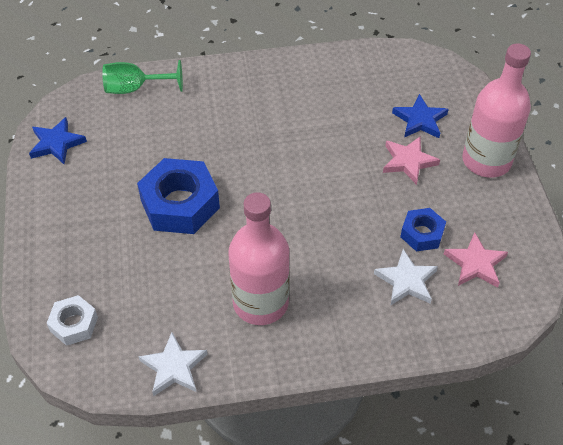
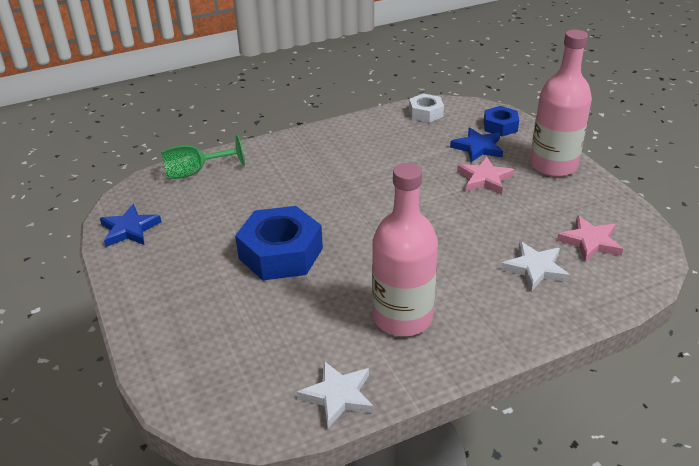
camera: 15 degrees left, 15 degrees down
white nut [47,295,98,346] -> white nut moved to [409,93,444,123]
blue nut [400,208,446,252] -> blue nut moved to [484,106,519,136]

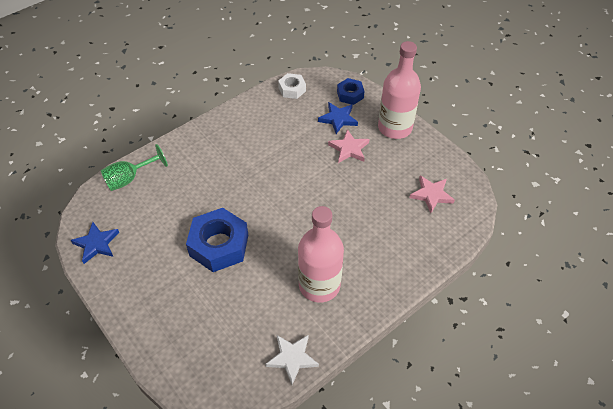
camera: 15 degrees left, 15 degrees up
white star [501,241,569,292] -> none

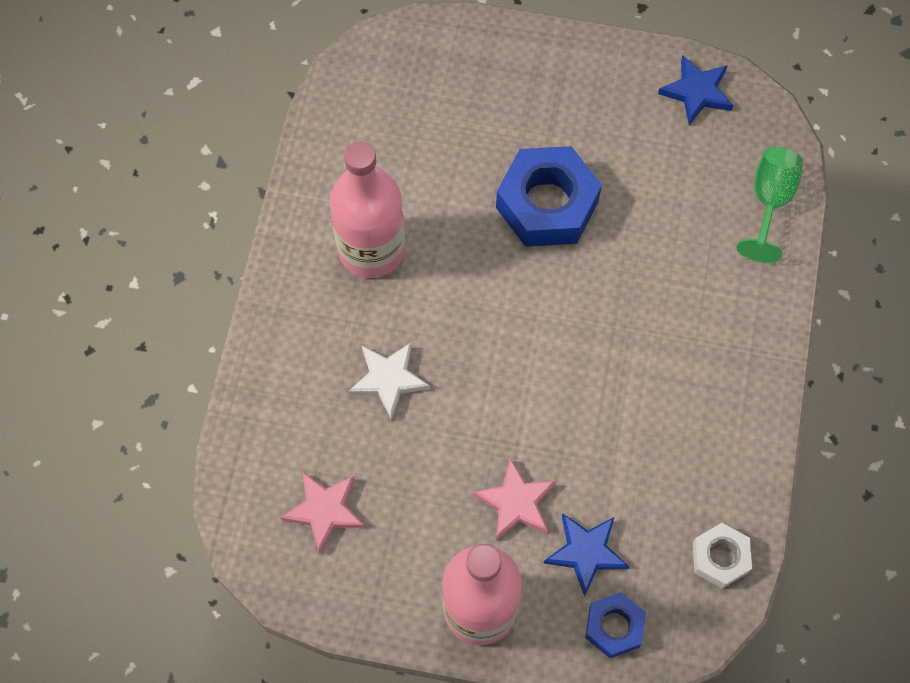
camera: 140 degrees right, 15 degrees up
white star [265,335,319,385] -> white star moved to [349,342,430,420]

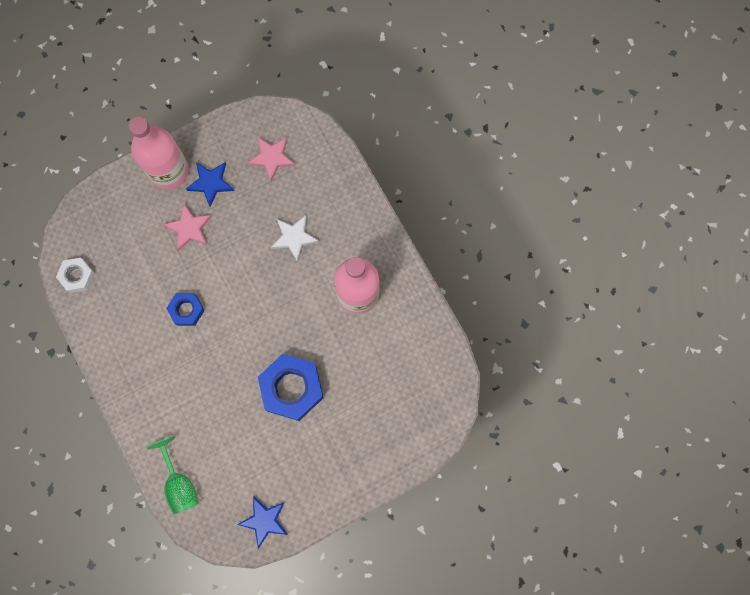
camera: 140 degrees right, 10 degrees up
blue star [543,513,629,597] -> blue star moved to [186,162,234,207]
blue nut [585,592,646,658] -> blue nut moved to [166,293,205,326]

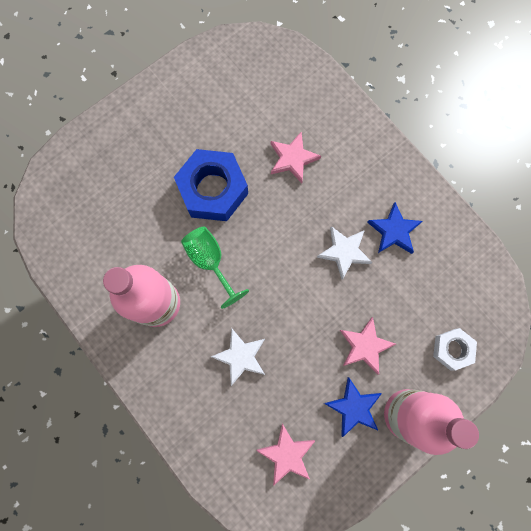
camera: 170 degrees right, 0 degrees up
white nut [56,258,95,293] -> white nut moved to [433,328,477,371]
green goblet [147,436,199,514] -> green goblet moved to [181,227,249,309]
blue nut [166,293,205,326] -> white star [317,226,373,280]
blue star [237,496,288,548] -> blue star moved to [367,202,423,254]
none -> pink star [271,131,321,183]

